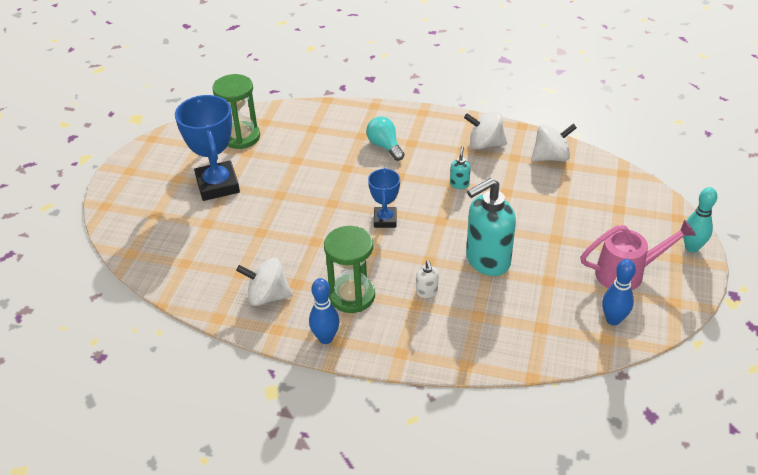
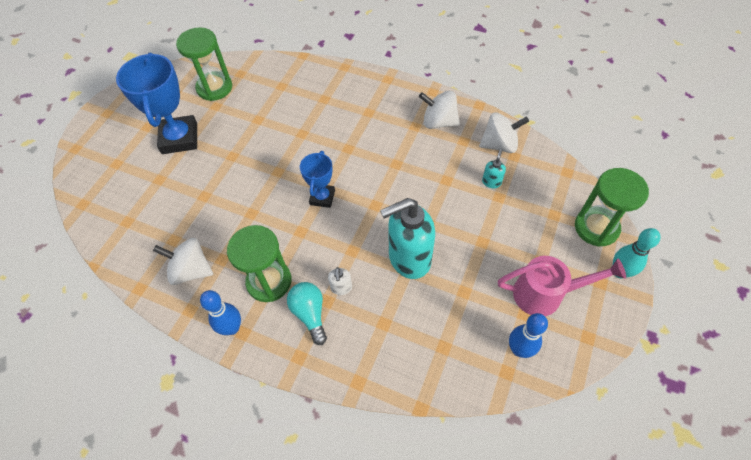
camera: 10 degrees right, 15 degrees up
turquoise light bulb [366,117,404,161] -> turquoise light bulb moved to [287,282,327,345]
turquoise soap dispenser [450,146,471,189] -> turquoise soap dispenser moved to [482,148,506,188]
none -> green hourglass [575,168,649,247]

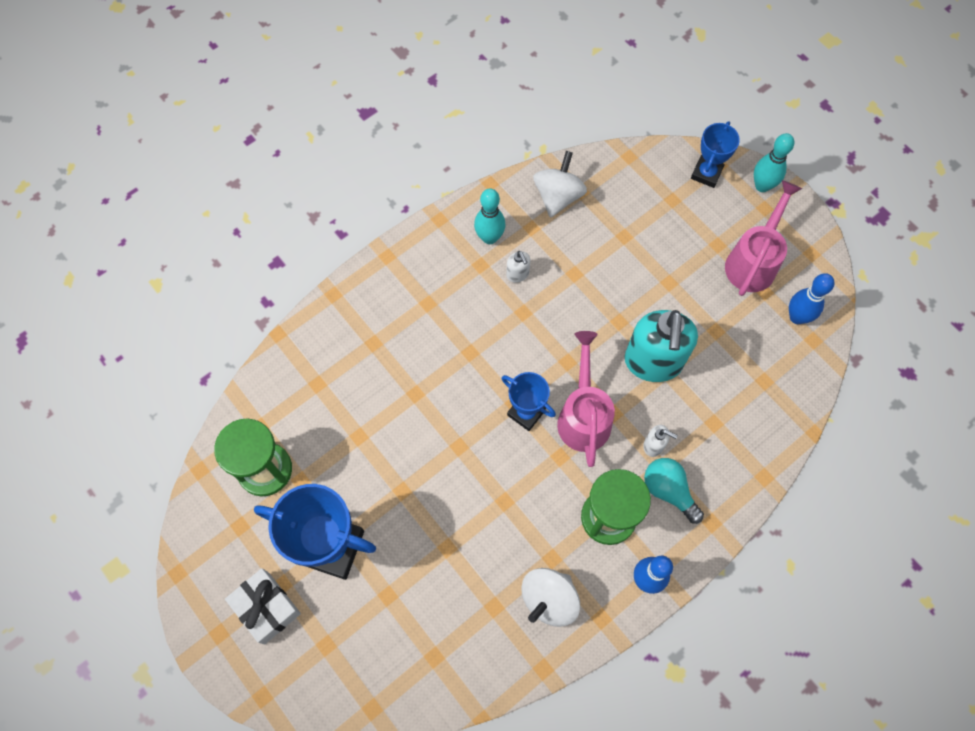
camera: 65 degrees left, 10 degrees up
turquoise light bulb [287,282,327,345] -> turquoise light bulb turned 45 degrees clockwise [644,458,704,524]
white spinning top [419,91,460,129] -> turquoise bowling pin [474,188,506,244]
turquoise soap dispenser [482,148,506,188] -> none
green hourglass [575,168,649,247] -> blue trophy [691,121,740,188]
none -> white gift [225,568,301,645]
none -> white soap dispenser [506,251,531,283]
none -> pink watering can [557,331,615,467]

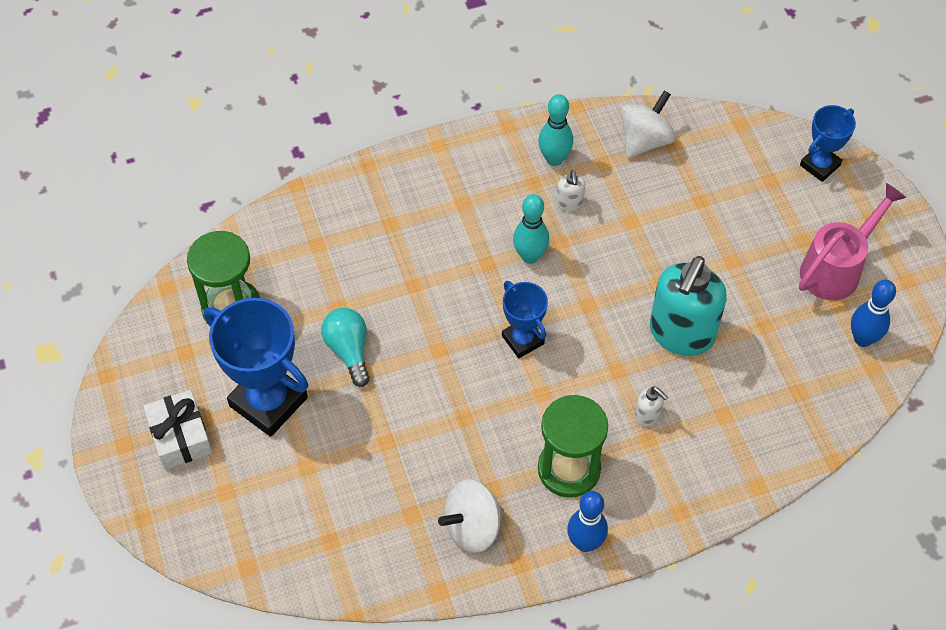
camera: 20 degrees right, 10 degrees down
pink watering can [557,331,615,467] -> none
turquoise light bulb [644,458,704,524] -> turquoise light bulb moved to [321,308,370,387]
turquoise bowling pin [754,133,794,192] -> turquoise bowling pin moved to [513,194,549,264]

